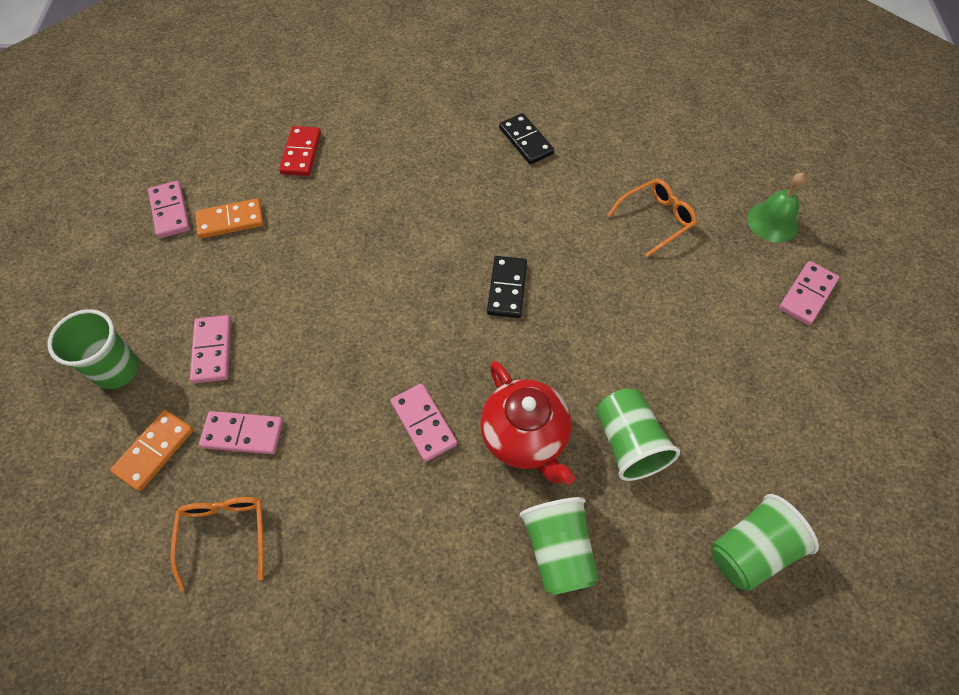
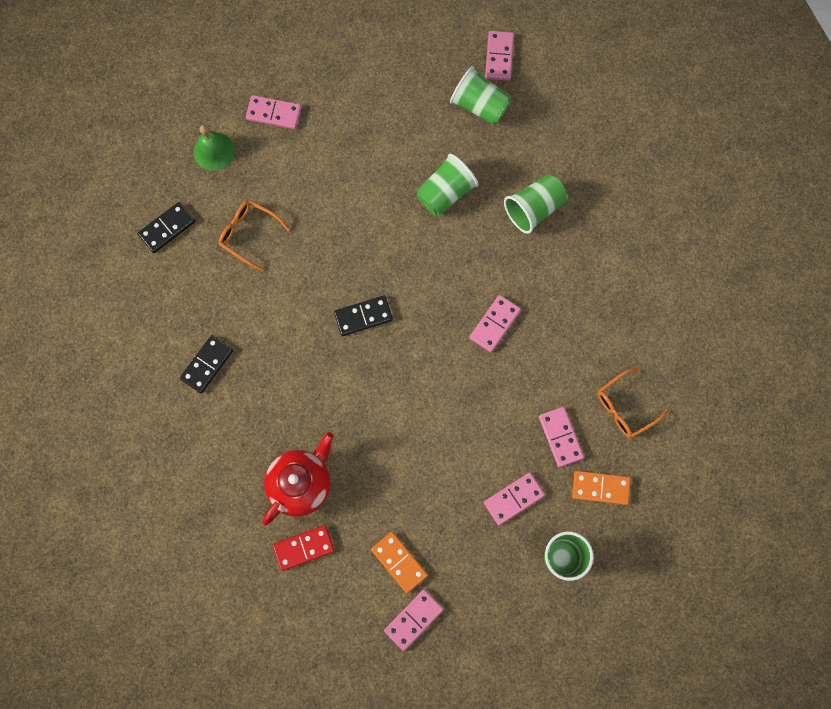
camera: 115 degrees left, 15 degrees up
red teapot [480,361,575,485] -> red teapot moved to [262,432,334,526]
none -> black domino [138,202,195,253]
none -> pink domino [485,31,514,81]

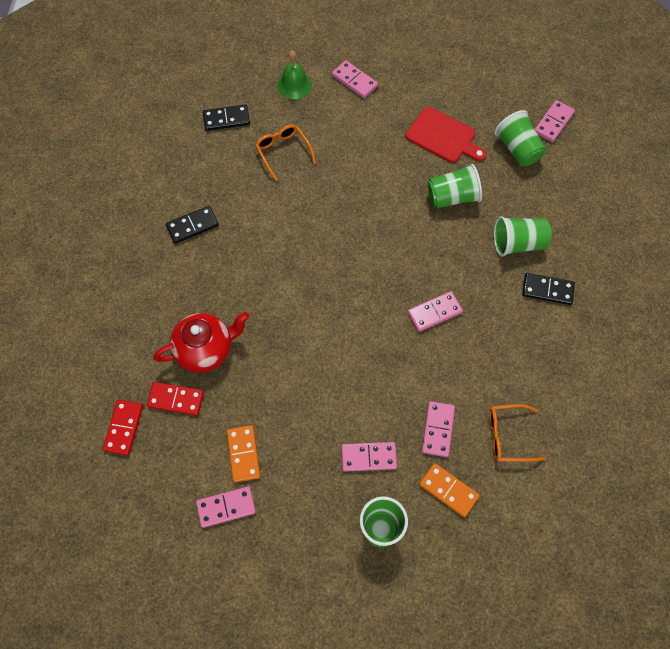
camera: 30 degrees right, 10 degrees down
black domino [334,296,393,336] -> black domino moved to [522,273,575,305]
none -> red domino [103,400,143,456]
none -> red cutting board [406,107,487,163]

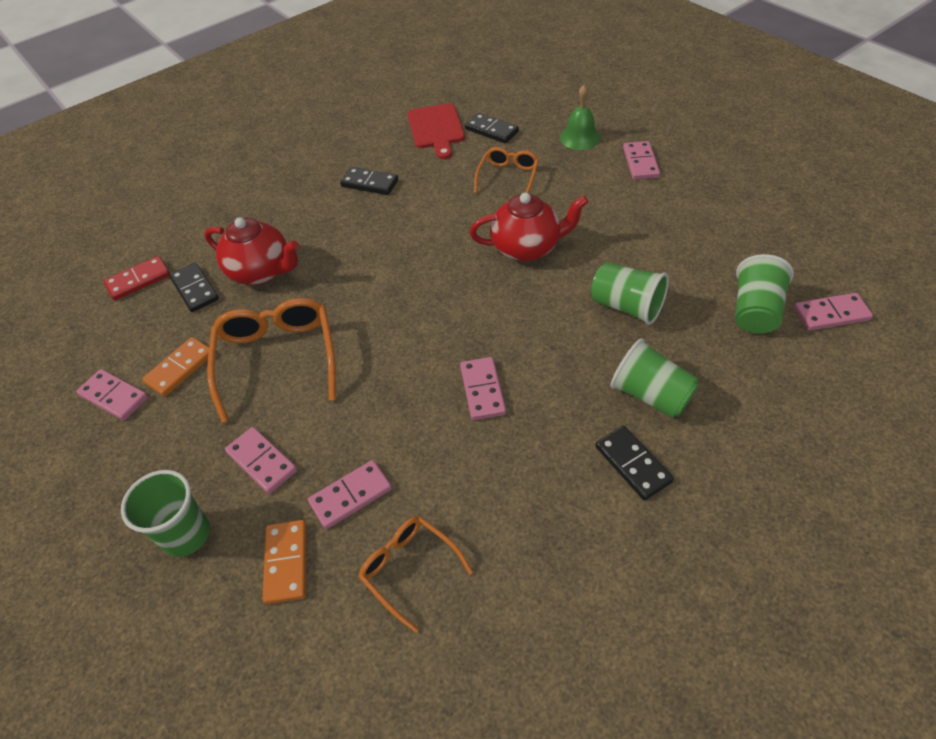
camera: 50 degrees right, 15 degrees down
red domino [147,382,204,416] -> black domino [169,263,219,312]
red cutting board [406,107,487,163] -> red cutting board moved to [407,103,465,159]
pink domino [408,291,463,332] -> pink domino turned 60 degrees clockwise [460,357,506,420]
none -> orange glasses [207,298,336,423]
none -> red teapot [470,192,588,262]

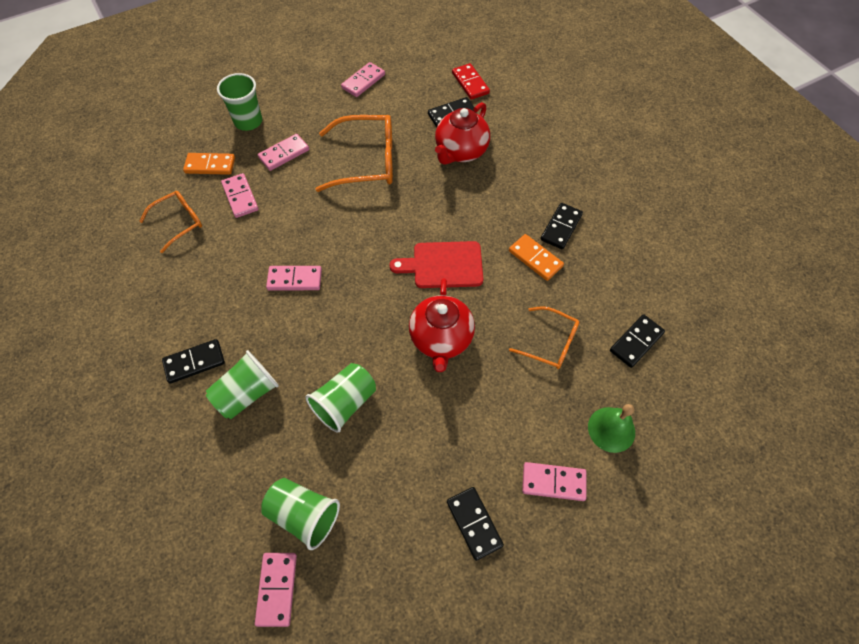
camera: 95 degrees right, 10 degrees up
orange domino [142,337,209,397] -> orange domino moved to [509,234,564,281]
red cutting board [407,103,465,159] -> red cutting board moved to [390,241,483,288]
none -> black domino [447,487,504,561]

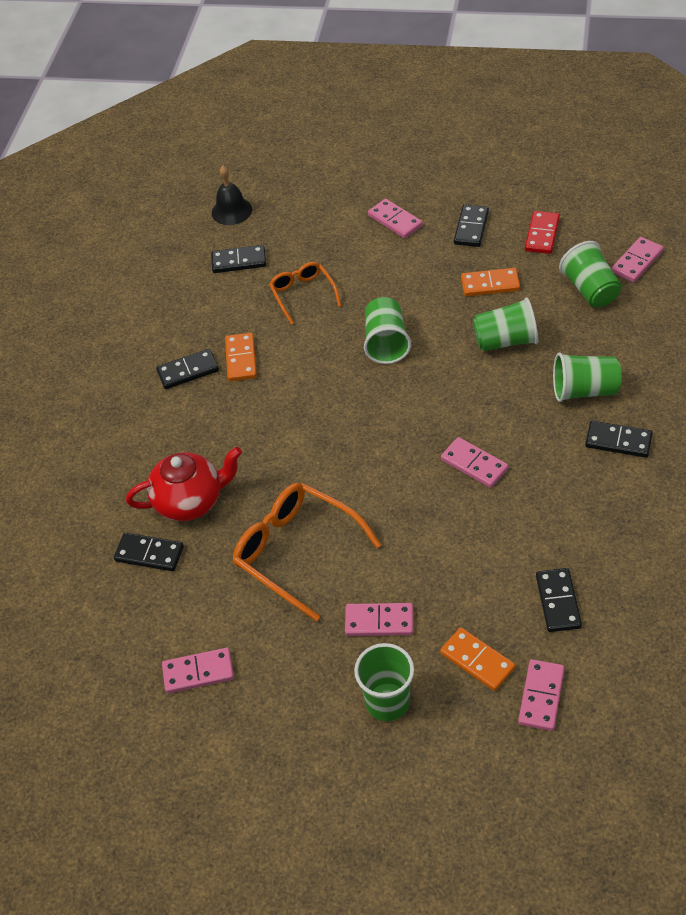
camera: 135 degrees left, 10 degrees down
orange glasses [139,191,202,253] -> black domino [536,568,582,632]
pink domino [221,173,259,218] -> pink domino moved to [518,659,565,731]
red cutting board [390,241,483,288] -> none
red teapot [409,278,475,372] -> green cup [364,297,411,364]
red domino [452,63,490,100] -> red domino moved to [525,211,560,254]
green bell [588,404,635,453] -> none
none -> black bell [212,166,252,225]
none -> orange domino [461,268,520,296]

